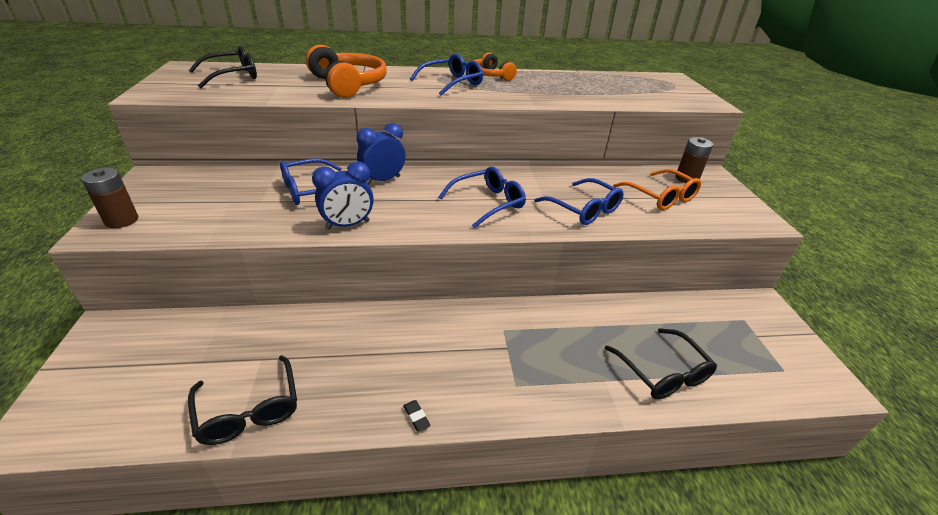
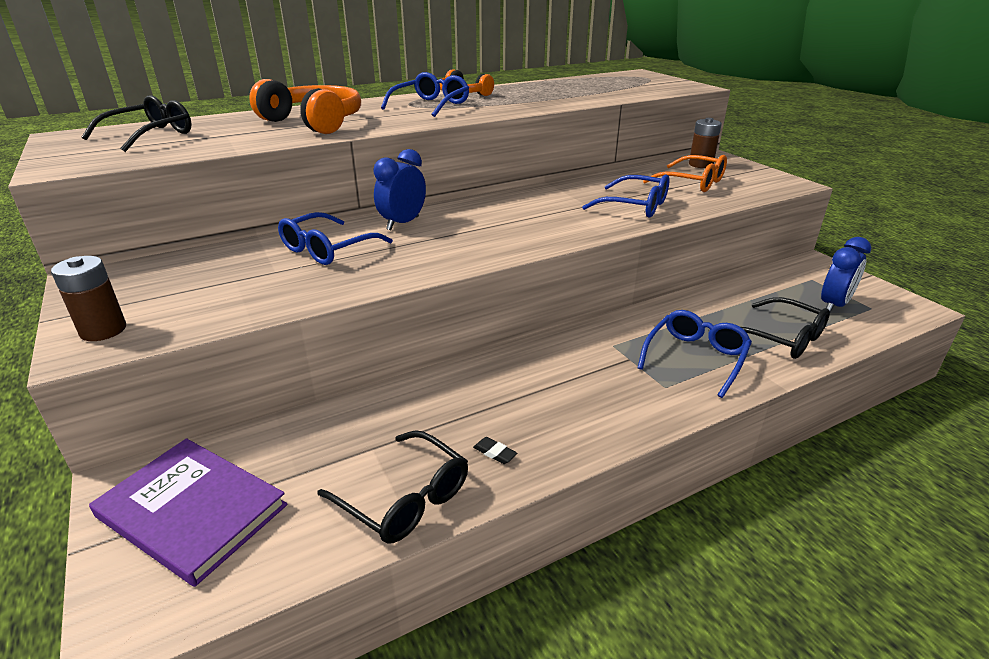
camera: 20 degrees left, 5 degrees down
blue clock [312,162,374,230] -> blue clock moved to [821,237,871,312]
black eraser [403,400,431,431] -> black eraser moved to [473,437,517,464]
blue glasses [438,167,526,228] -> blue glasses moved to [637,310,752,398]
none -> purple book [89,438,288,587]

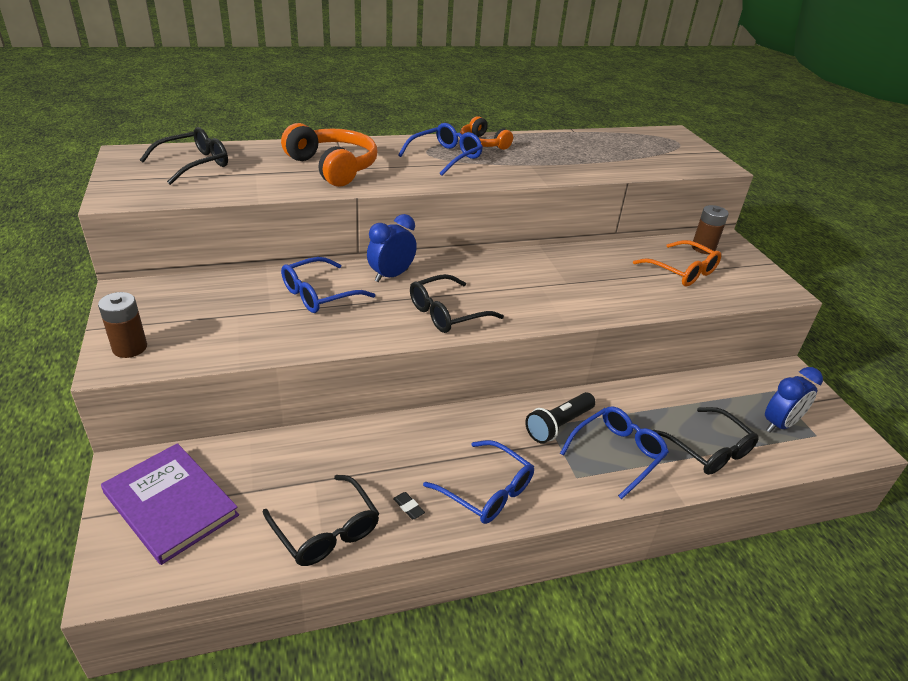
camera: 10 degrees right, 5 degrees up
blue glasses [582,174,670,218] -> blue glasses moved to [423,440,534,524]
none -> black glasses [410,274,504,333]
none -> black flashlight [525,392,596,444]

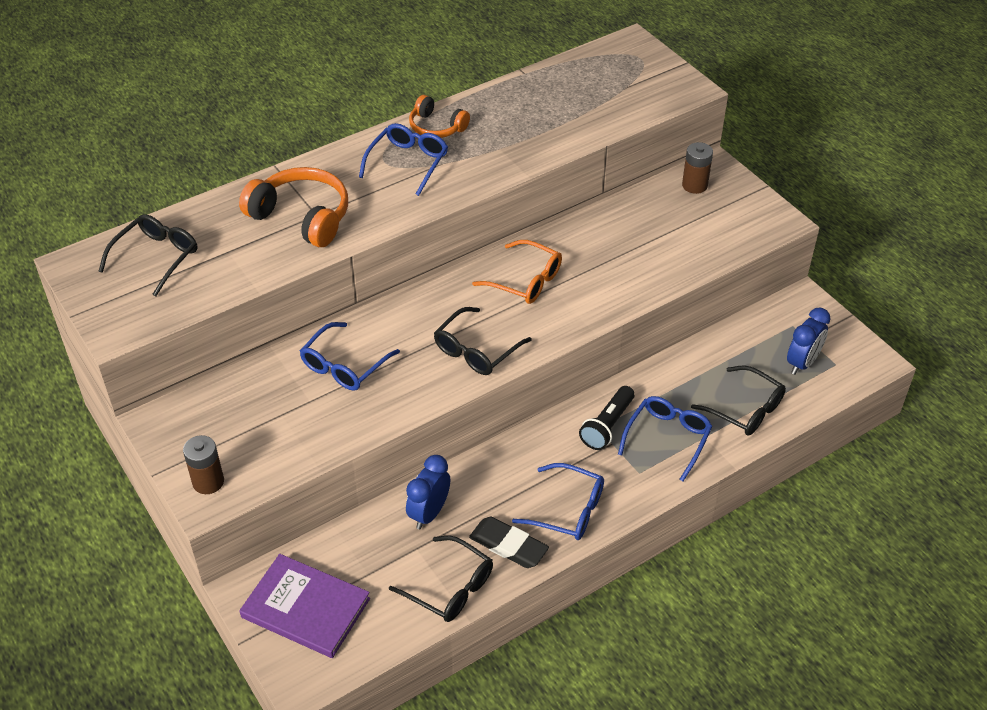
camera: 15 degrees left, 10 degrees up
blue clock [367,214,417,282] -> blue clock moved to [406,455,450,529]
black eraser [393,492,425,519] -> black eraser [469,517,549,568], size x2.37
orange glasses [633,240,721,286] -> orange glasses moved to [472,240,562,304]

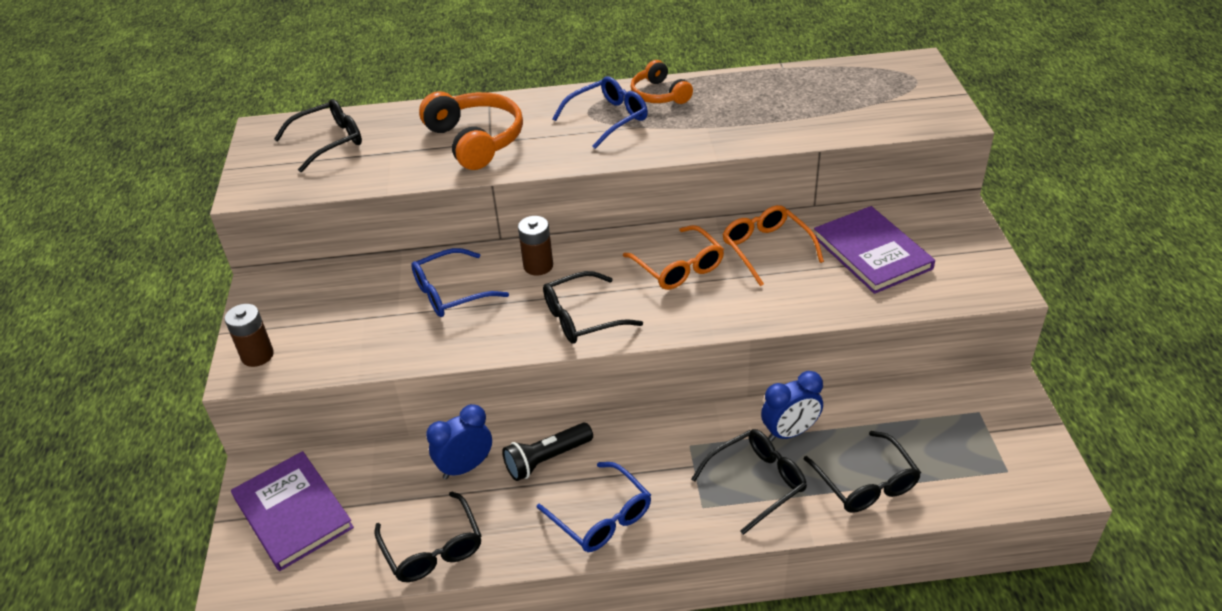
camera: 30 degrees right, 5 degrees down
black eraser [469,517,549,568] -> none
black flashlight [579,386,635,450] -> black flashlight moved to [502,423,593,481]
blue glasses [618,396,713,481] -> black glasses [691,429,807,535]
brown battery [682,142,713,194] -> brown battery moved to [518,216,553,275]
blue clock [787,307,831,375] -> blue clock moved to [761,371,823,442]
none -> orange glasses [722,205,824,286]
none -> purple book [814,206,935,294]

